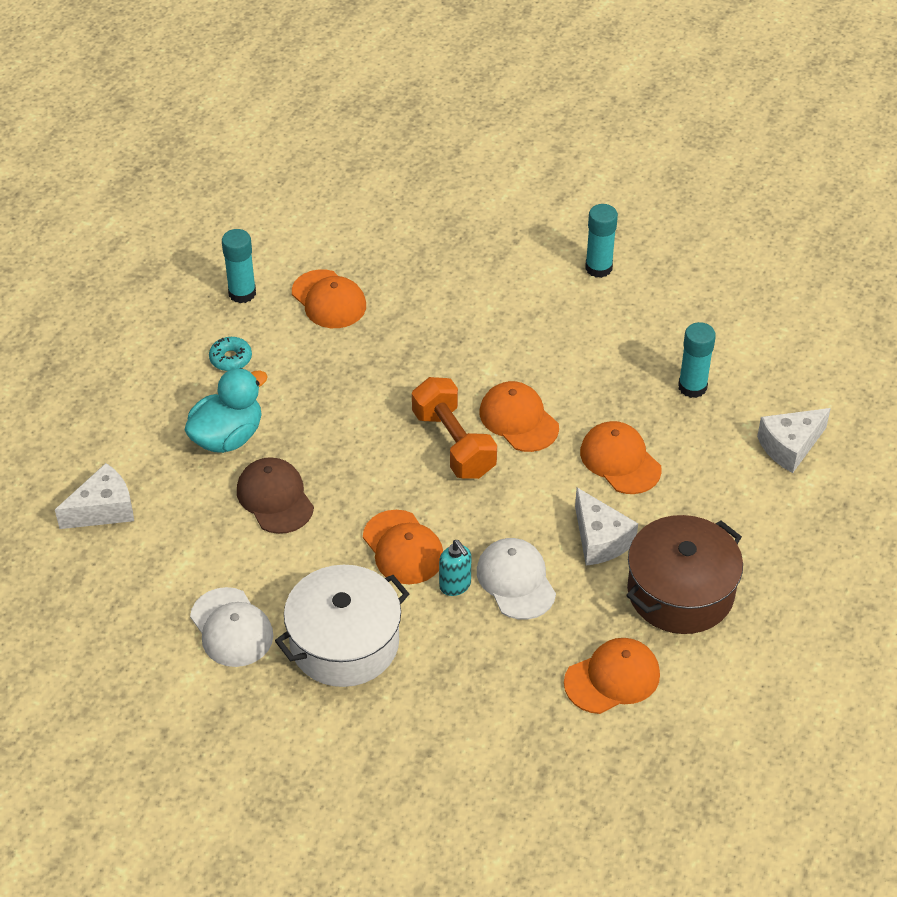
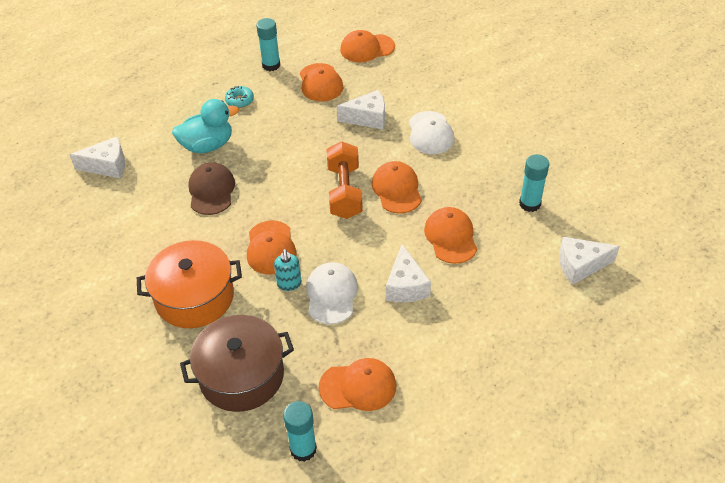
camera: 25 degrees right, 0 degrees up
white cap [190,587,273,667] -> white cap moved to [409,111,455,154]
white pot [275,565,409,687] -> orange pot [137,240,242,328]
turquoise glue stick [585,204,618,278] -> turquoise glue stick moved to [283,401,317,462]
brown pot [626,515,743,634] -> brown pot moved to [180,315,294,412]
none -> white cheese [337,90,385,129]
none -> orange cap [340,30,395,62]

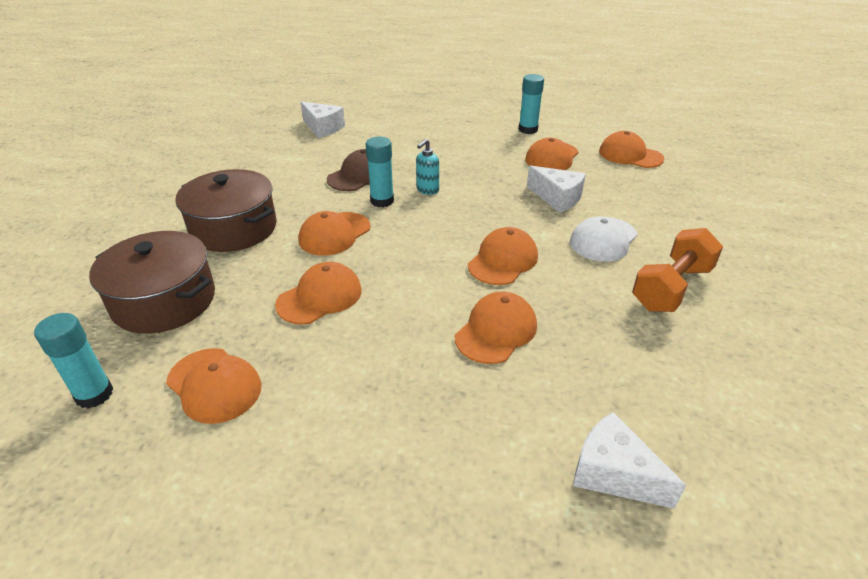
camera: 45 degrees right, 10 degrees down
orange pot [137,240,242,328] -> brown pot [175,169,277,252]
turquoise duck [172,99,239,153] -> none
turquoise donut [225,86,254,108] -> none
turquoise soap dispenser [274,249,301,291] -> turquoise soap dispenser moved to [416,139,439,195]
white cap [306,262,358,324] -> orange cap [275,262,362,325]
orange dumbbell [326,141,363,219] -> orange dumbbell moved to [632,228,723,312]
white cheese [386,244,431,302] -> none
turquoise glue stick [519,154,549,212] -> turquoise glue stick moved to [366,137,394,207]

